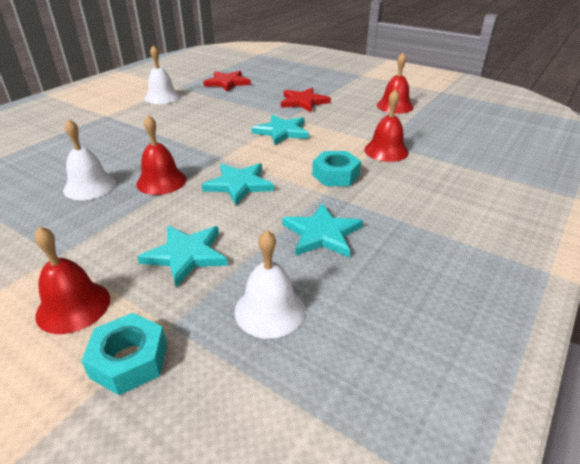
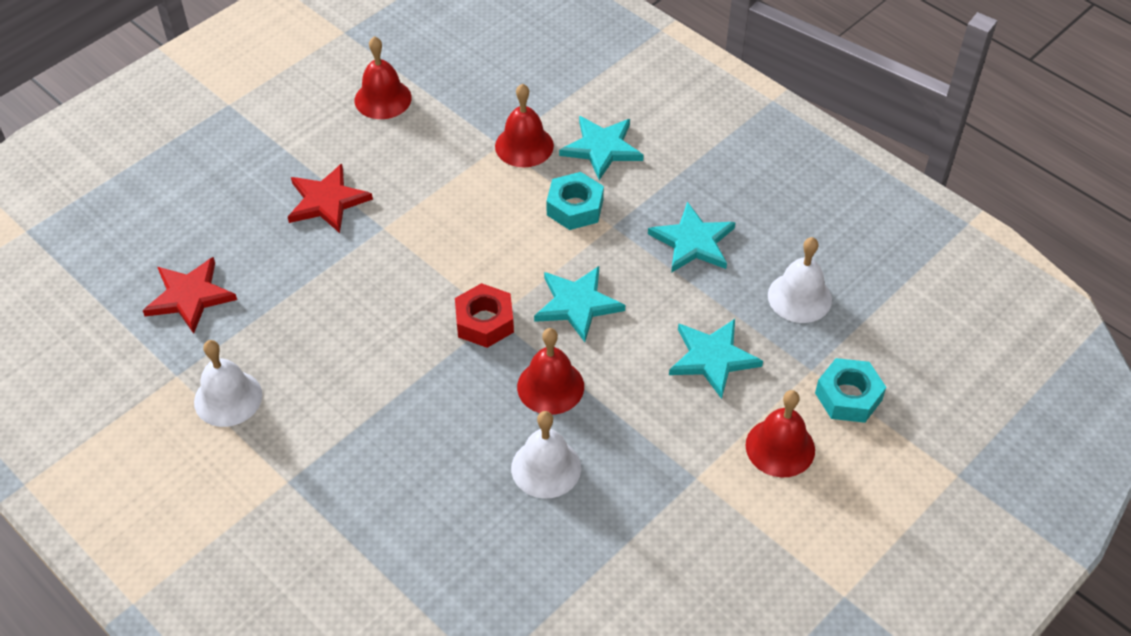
camera: 80 degrees left, 15 degrees up
turquoise star [252,115,309,145] -> turquoise star moved to [559,116,644,180]
none -> red nut [455,283,514,348]

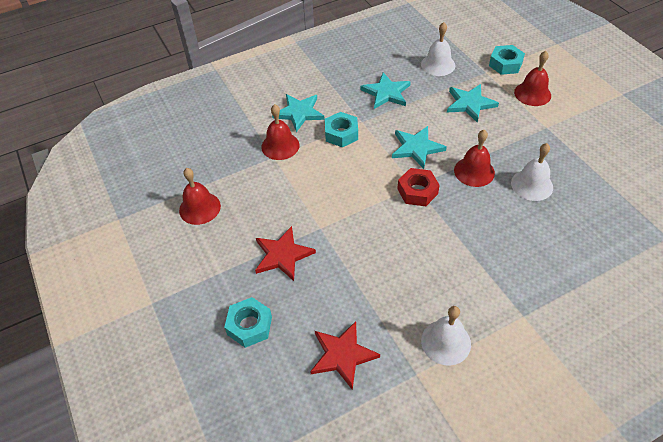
camera: 70 degrees left, 0 degrees up
none -> turquoise nut [224,297,272,348]

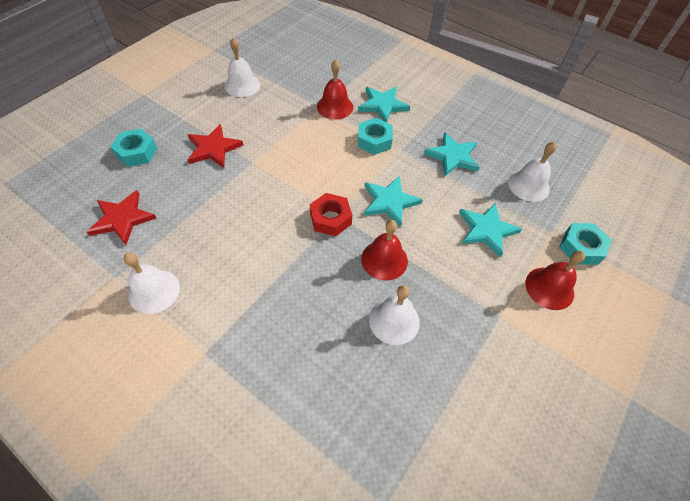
camera: 60 degrees right, 5 degrees up
red bell [179,168,221,225] -> white bell [224,38,260,97]

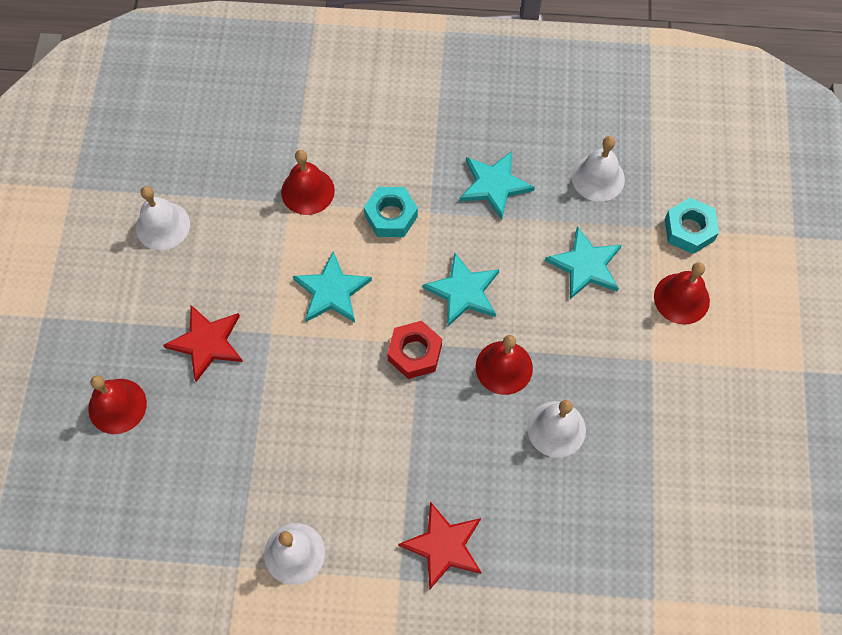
camera: 30 degrees left, 10 degrees up
red star [87,190,157,245] -> red star moved to [398,501,482,590]
turquoise nut [110,129,158,167] -> red bell [88,376,147,434]
turquoise star [358,87,410,122] -> turquoise star moved to [293,251,372,322]

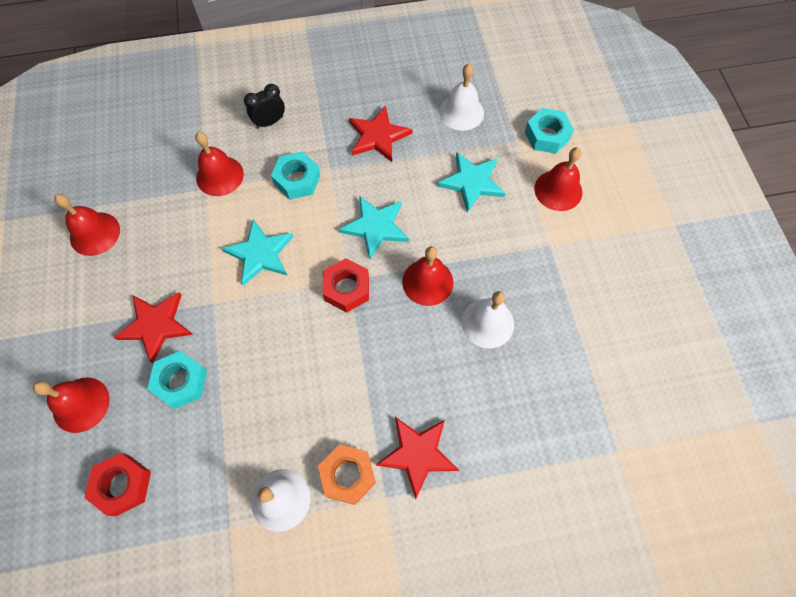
camera: 15 degrees left, 0 degrees up
white bell [136,186,190,250] -> red bell [54,194,120,256]
turquoise star [459,151,535,220] -> red star [349,105,413,162]
none -> red nut [84,453,151,516]
none -> turquoise nut [147,351,207,409]
none -> black clock [244,84,285,129]
none -> orange nut [318,444,376,505]

